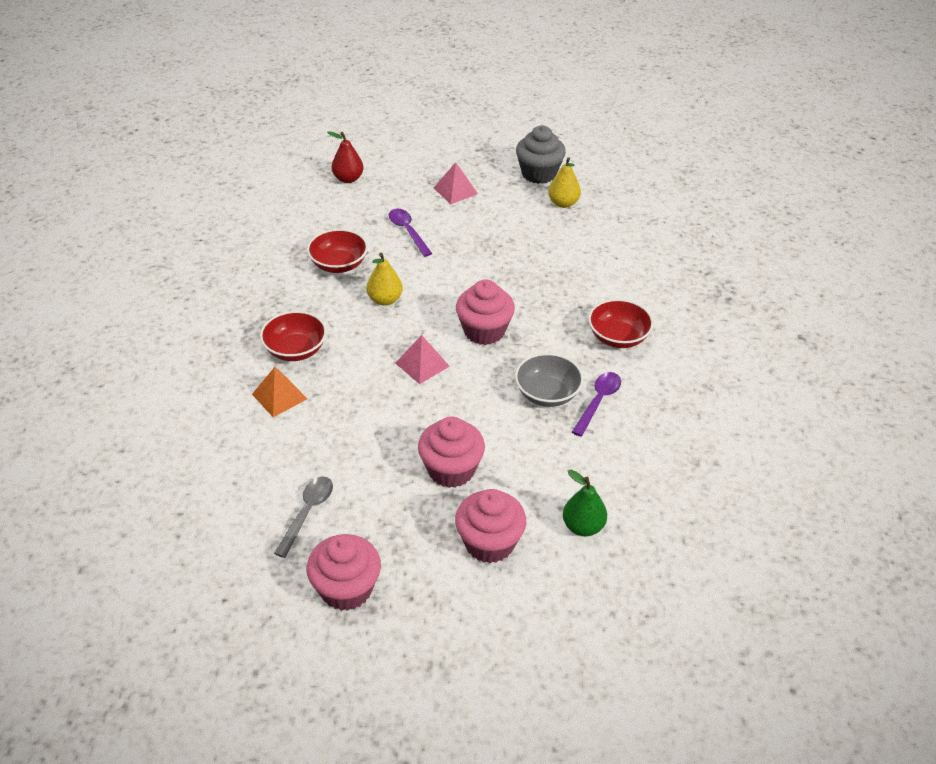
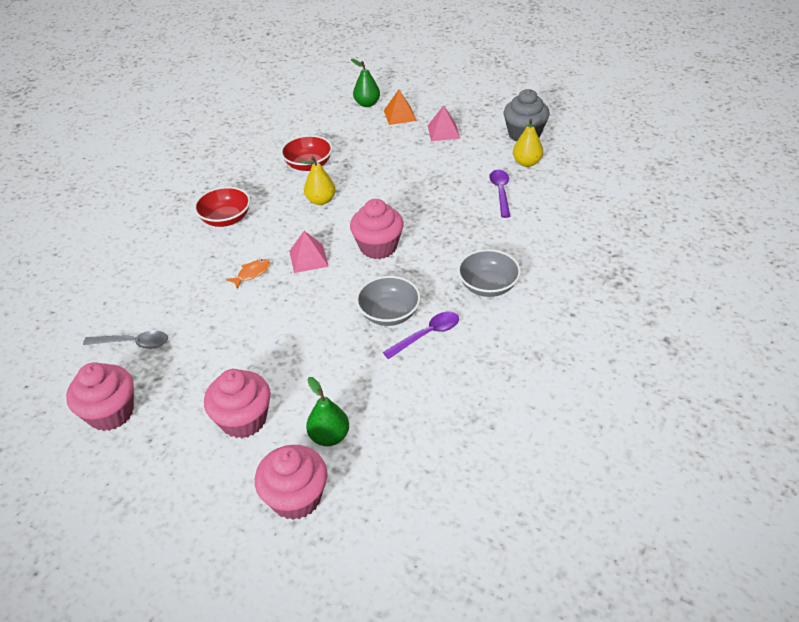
camera: 30 degrees right, 0 degrees up
orange pyramid [252,367,307,417] -> orange pyramid moved to [384,90,417,125]
grey spoon [274,477,333,558] -> grey spoon turned 45 degrees clockwise [83,330,168,349]
red pear [327,131,364,183] -> green pear [351,59,380,107]
purple spoon [389,209,432,257] -> purple spoon moved to [489,170,511,218]
pink cupcake [418,416,485,488] -> pink cupcake moved to [255,445,328,520]
red bowl [588,299,654,348] -> grey bowl [458,249,521,297]
none -> orange fish [226,259,270,289]

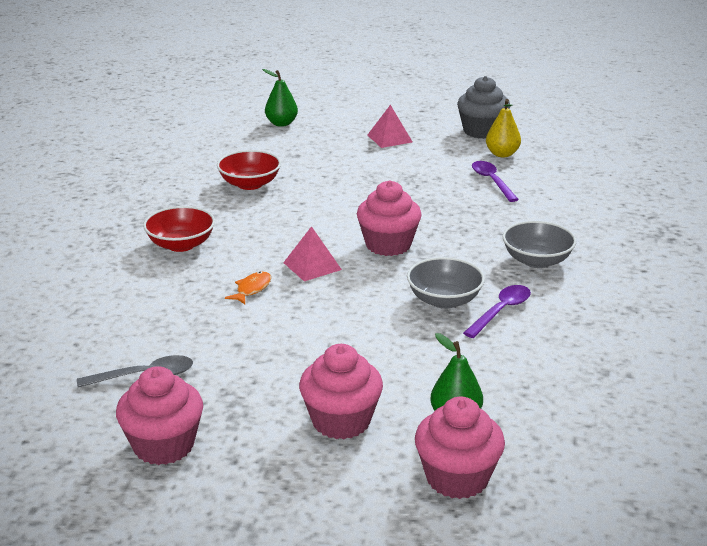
camera: 20 degrees left, 15 degrees down
yellow pear [301,156,336,205] -> none
orange pyramid [384,90,417,125] -> none

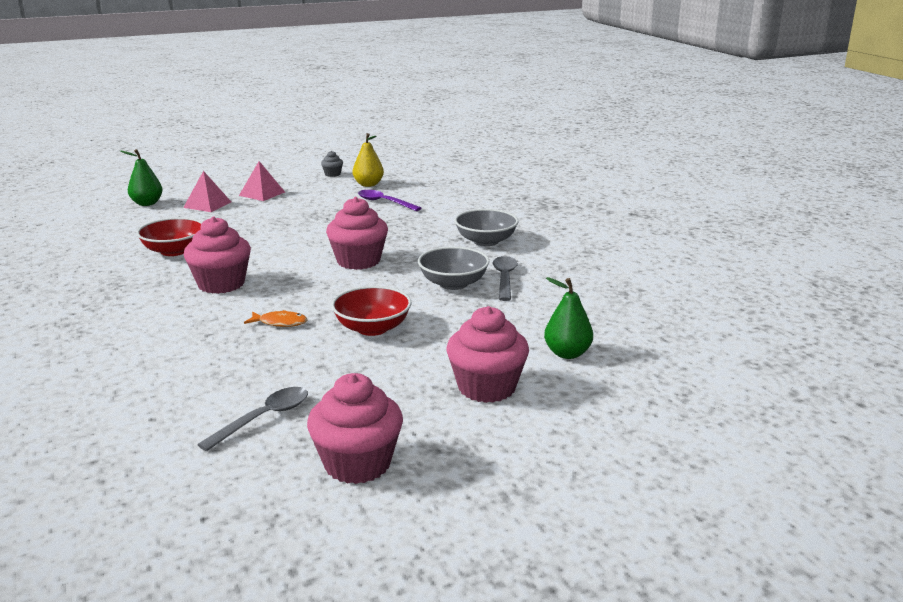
camera: 35 degrees left, 5 degrees down
red bowl [143,206,215,252] -> red bowl moved to [331,286,412,336]
orange fish [225,271,271,304] -> orange fish turned 105 degrees clockwise [244,310,307,327]
pink pyramid [283,226,342,281] -> pink pyramid moved to [183,171,231,212]
pink cupcake [415,397,505,499] -> pink cupcake moved to [184,216,251,294]
grey cupcake [457,76,510,139] -> grey cupcake [321,151,343,177], size x0.47
purple spoon [463,285,531,338] -> grey spoon [492,256,518,301]

